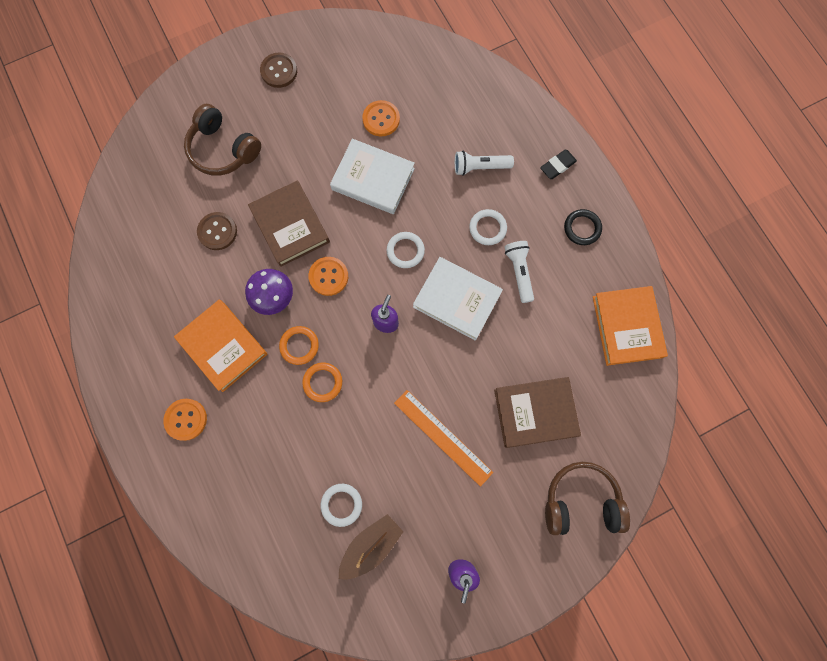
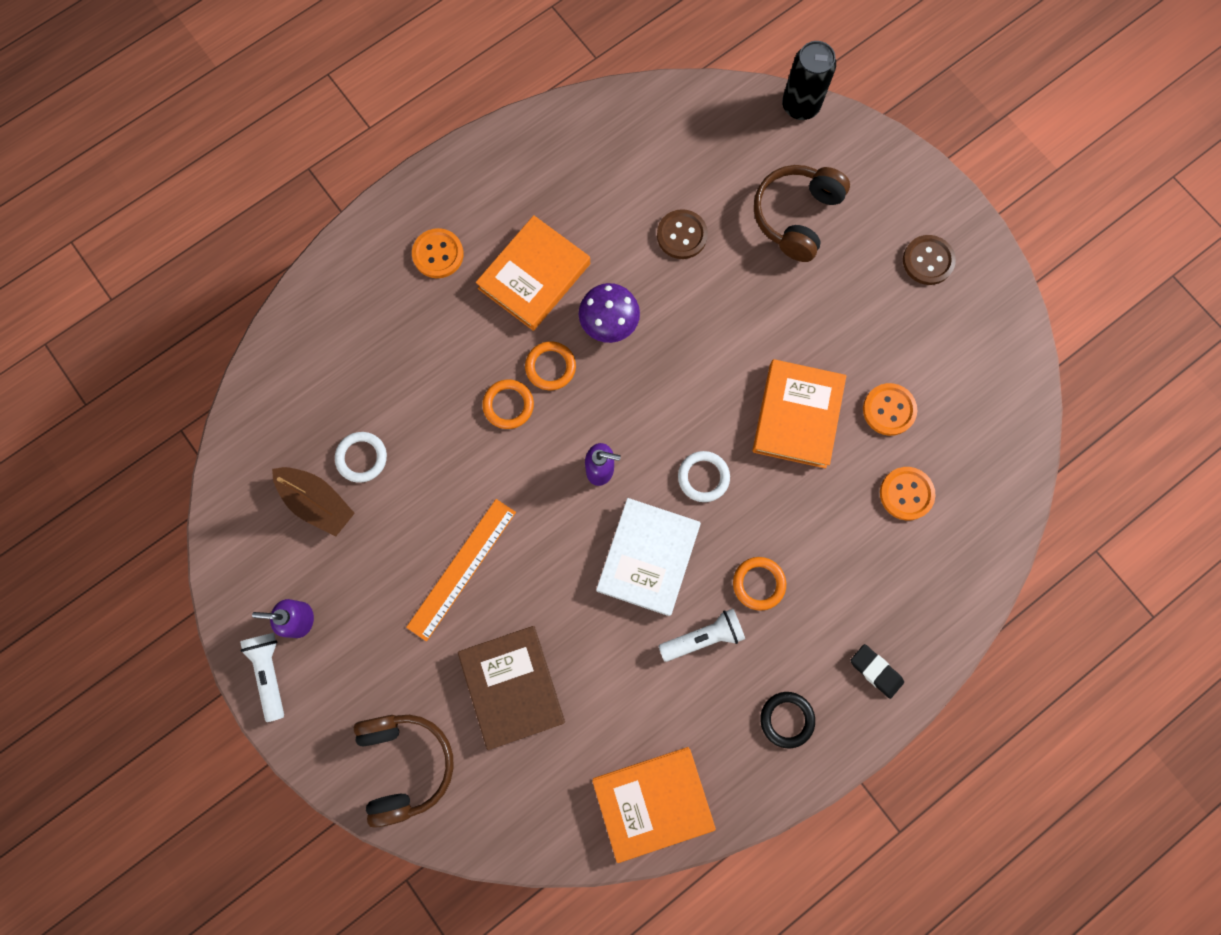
camera: 80 degrees right, 0 degrees up
brown book [248,181,330,267] -> none
orange button [308,257,348,296] -> orange button moved to [880,467,935,520]
white book [330,139,415,214] -> orange book [752,359,846,468]
white flashlight [455,151,514,176] -> white flashlight moved to [240,633,284,722]
white ring [469,209,507,245] -> orange ring [733,557,786,611]
none -> black can [782,41,836,120]

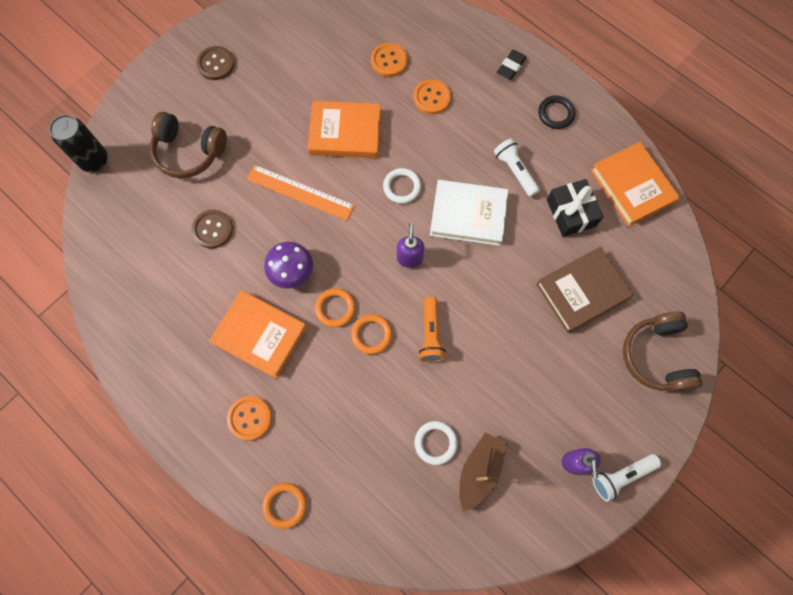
camera: 100 degrees left, 5 degrees down
brown headphones [354,715,454,828] -> brown headphones turned 75 degrees counterclockwise [623,312,703,392]
orange ruler [406,499,516,641] -> orange ruler moved to [247,165,355,220]
orange ring [733,557,786,611] -> orange ring moved to [262,483,307,529]
orange button [863,383,917,436] -> orange button moved to [413,79,451,114]
none -> orange flashlight [419,297,446,362]
none -> black gift [547,179,603,237]

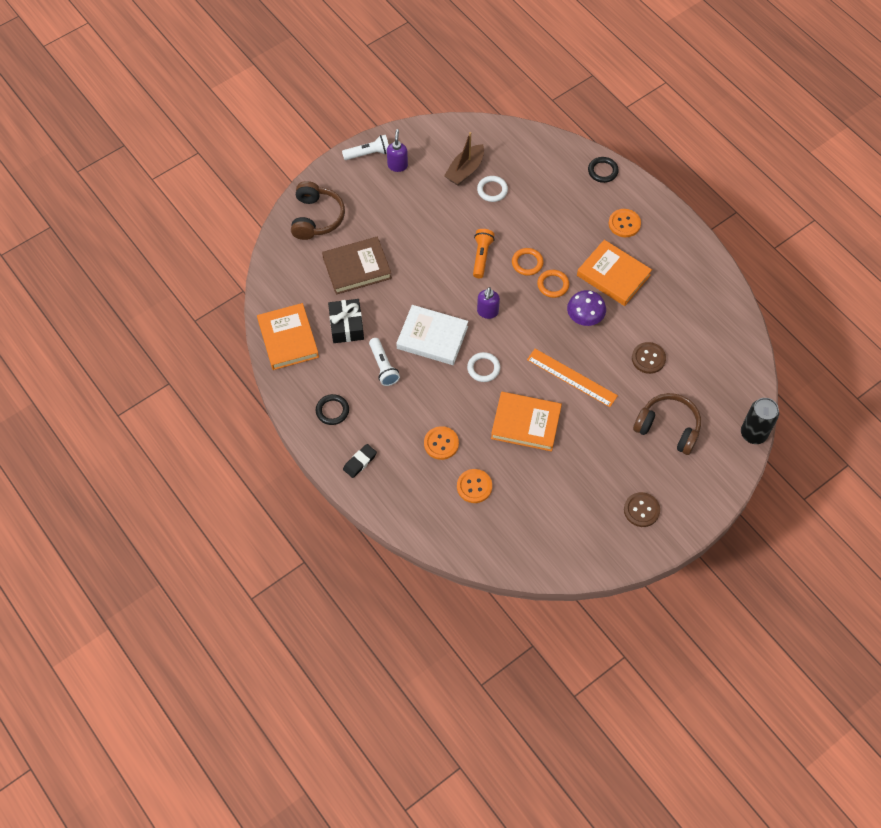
camera: 170 degrees left, 10 degrees down
orange ring [262,483,307,529] -> black ring [588,157,619,183]

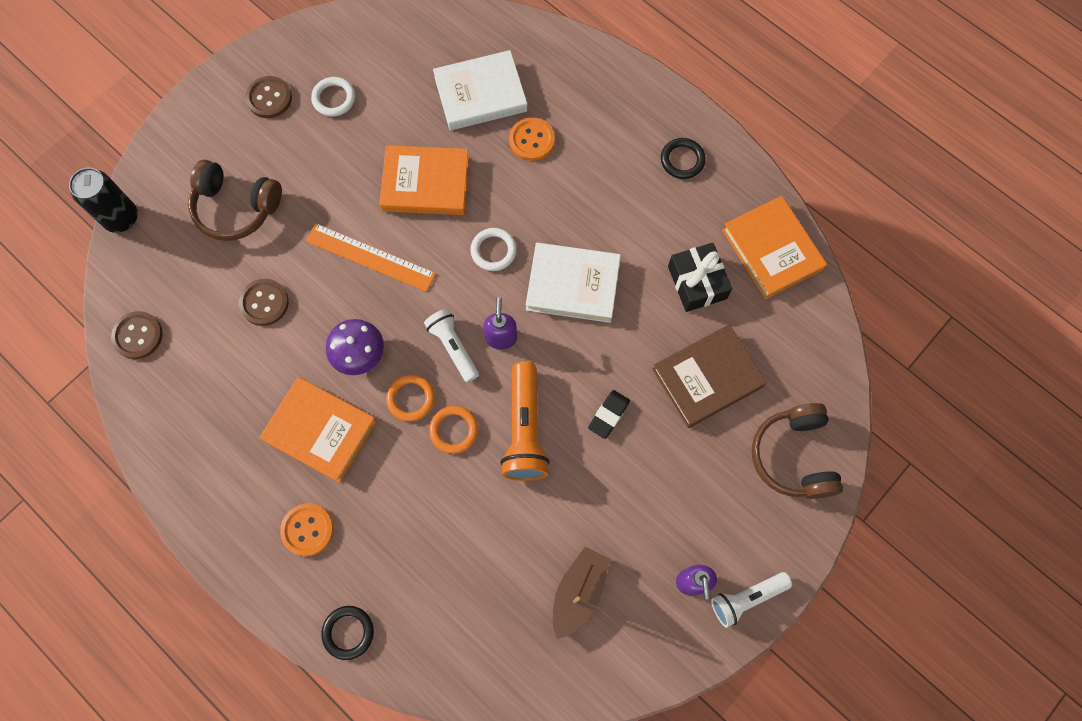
camera: 170 degrees right, 10 degrees up
black eraser [343,444,377,478] -> black eraser moved to [588,390,630,439]
white flashlight [369,338,400,386] -> white flashlight moved to [424,309,479,382]
orange button [457,469,492,503] -> white book [433,50,527,130]
orange flashlight [473,229,495,278] -> orange flashlight [500,361,550,481], size x1.52
white ring [477,176,508,202] -> white ring moved to [311,77,355,117]
none -> brown button [111,311,163,359]

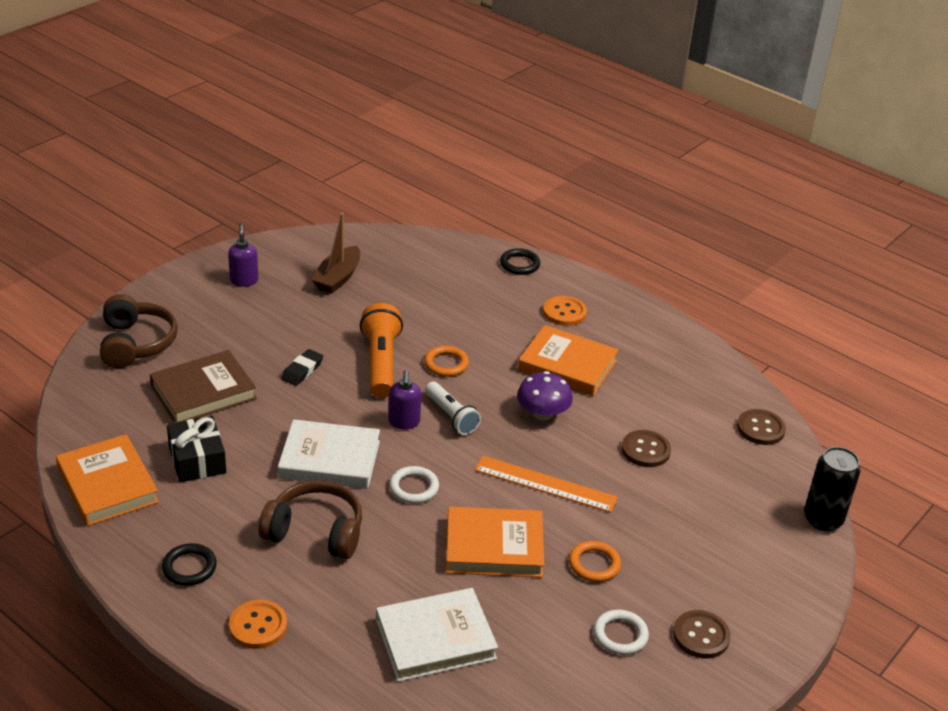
camera: 175 degrees right, 35 degrees down
brown headphones [188,160,282,241] -> brown headphones moved to [259,480,362,559]
orange ring [386,374,435,421] -> orange ring moved to [569,541,621,582]
orange button [509,117,555,161] -> orange button moved to [229,600,287,649]
white flashlight [711,572,792,628] -> none

